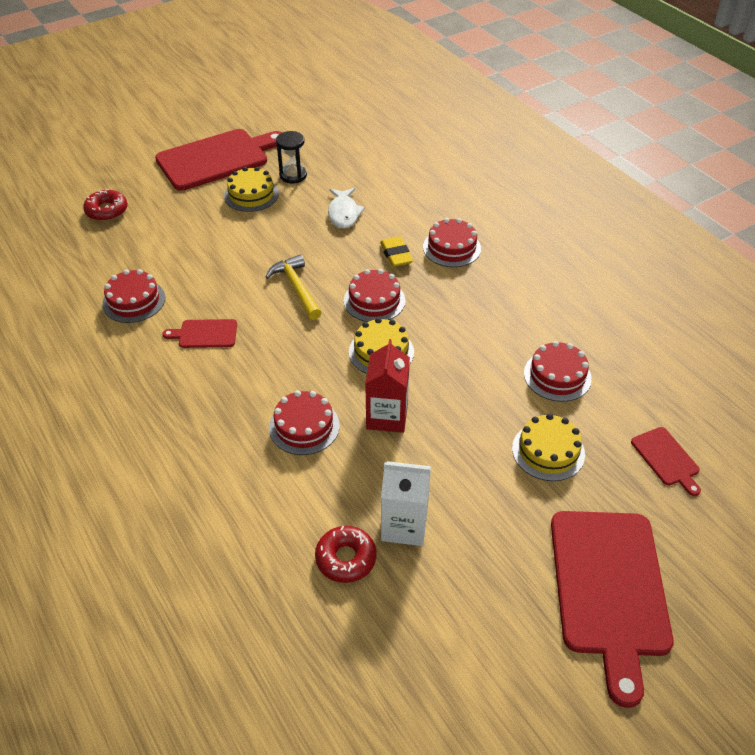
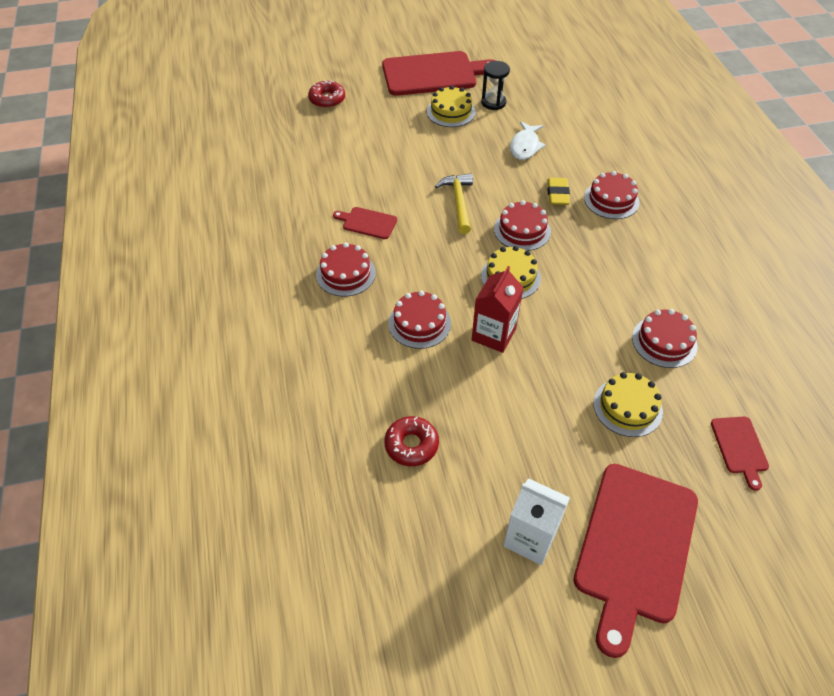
camera: 20 degrees right, 5 degrees up
red cake [102,269,165,323] -> red cake moved to [316,242,376,297]
white carton [381,461,431,546] -> white carton moved to [503,478,570,565]

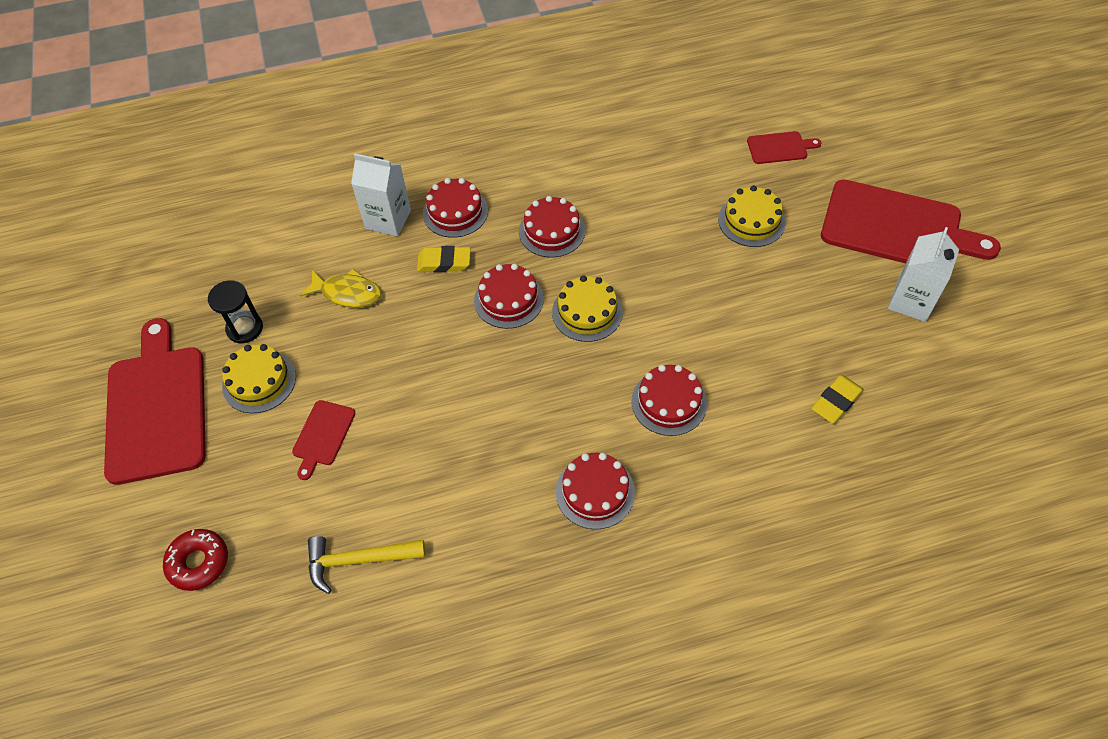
camera: 90 degrees left, 5 degrees up
red cutting board [333,207,397,239] -> red cutting board moved to [292,400,356,480]
red donut [384,416,439,466] -> yellow eraser [811,375,864,423]
yellow hammer [435,174,473,234] -> yellow hammer moved to [308,536,426,594]
red carton [472,266,524,353] -> none
white fish [510,121,545,160] -> yellow fish [300,269,381,307]
red cake [632,309,698,368] -> red cake moved to [519,196,585,257]
none -> white carton [351,153,411,236]

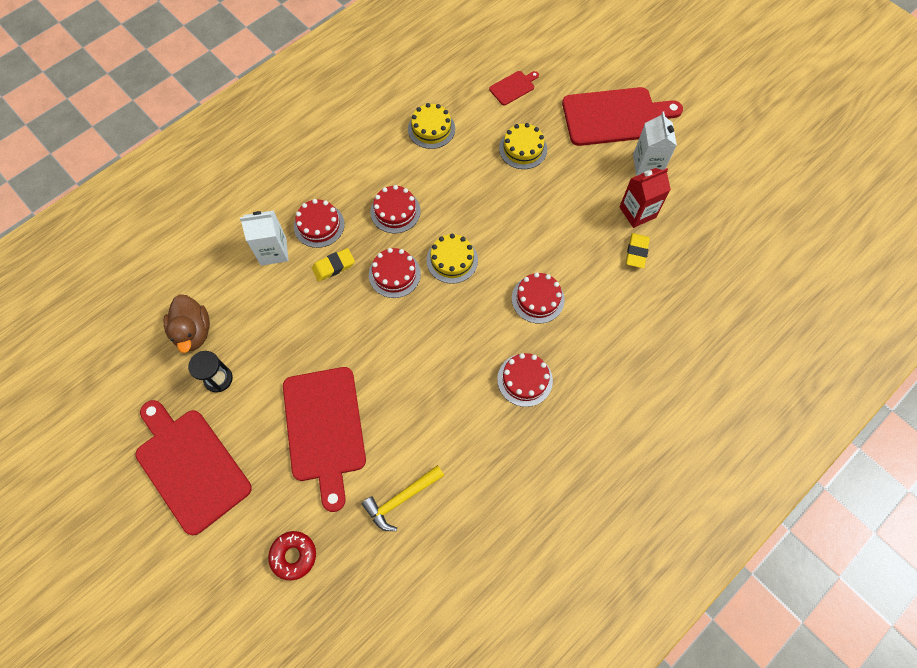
camera: 30 degrees left, 10 degrees up
yellow cake [222,344,296,413] -> yellow cake moved to [408,103,455,149]
red cutting board [292,400,356,480] -> red cutting board [283,367,366,512], size x2.20
yellow fish [300,269,381,307] -> none
none -> brown duck [163,294,210,353]
none -> red carton [619,168,671,228]

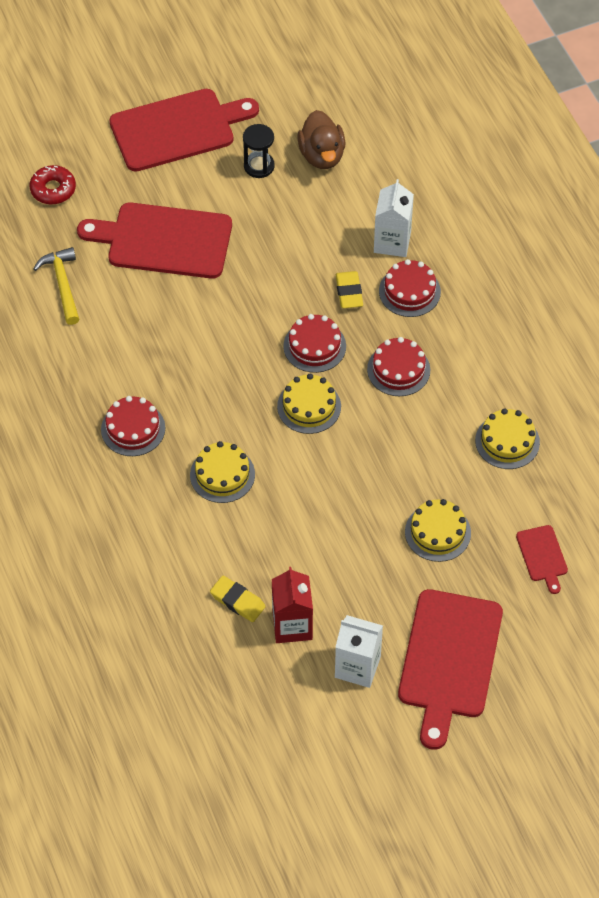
camera: 110 degrees right, 10 degrees down
brown duck [163,294,210,353] -> brown duck turned 105 degrees counterclockwise [297,110,345,169]
red cake [512,272,565,324] -> yellow cake [190,441,255,503]

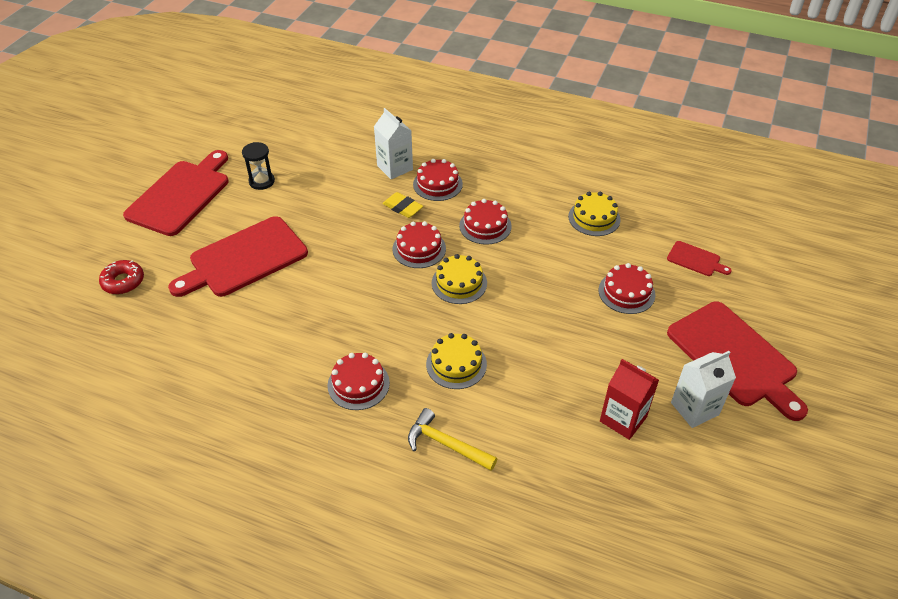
camera: 45 degrees left, 10 degrees down
yellow hammer [33,247,79,325] -> yellow hammer moved to [408,408,497,471]
yellow eraser [210,576,266,622] -> none
brown duck [297,110,345,169] -> none
yellow cake [405,499,471,562] -> red cake [598,263,655,314]

